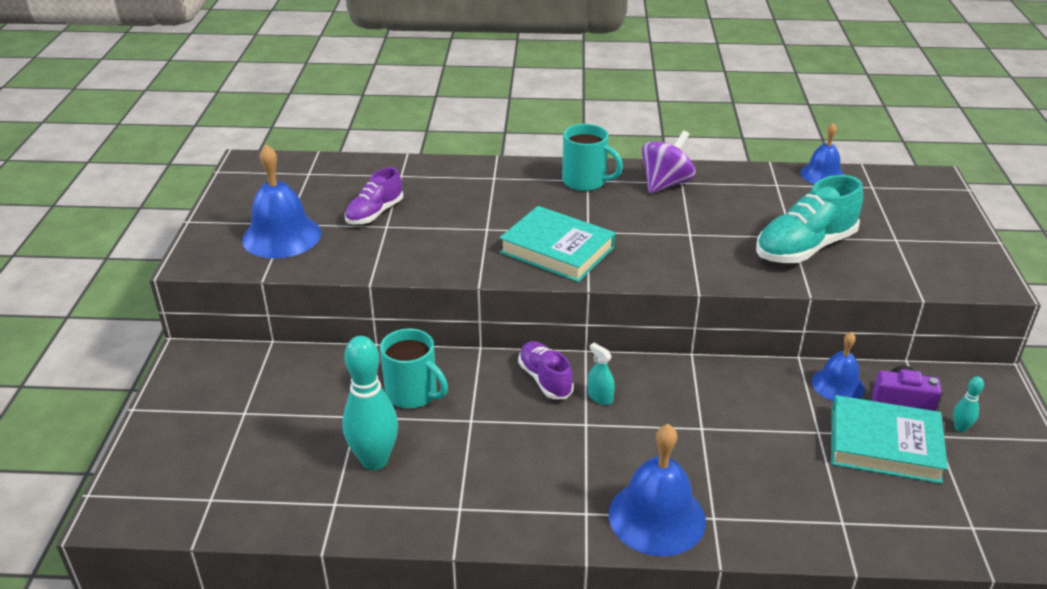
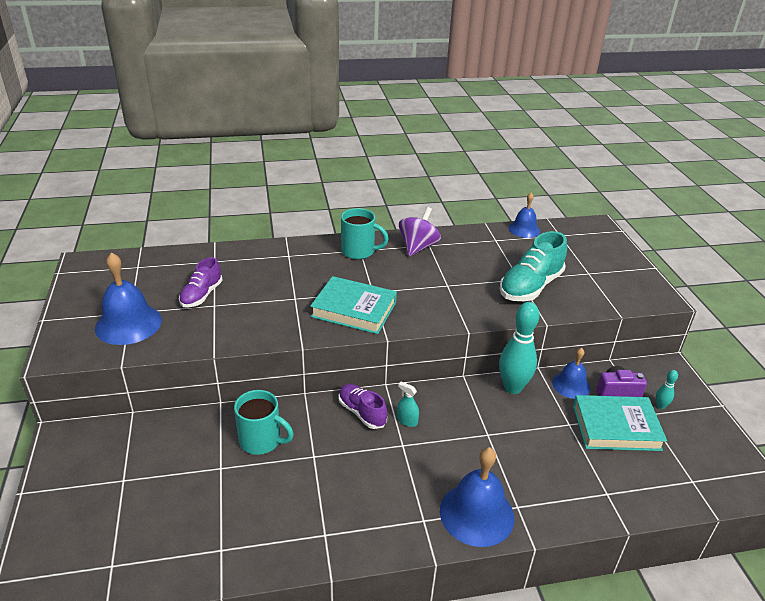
camera: 15 degrees left, 0 degrees up
turquoise bowling pin [342,336,398,470] -> turquoise bowling pin moved to [499,302,539,394]

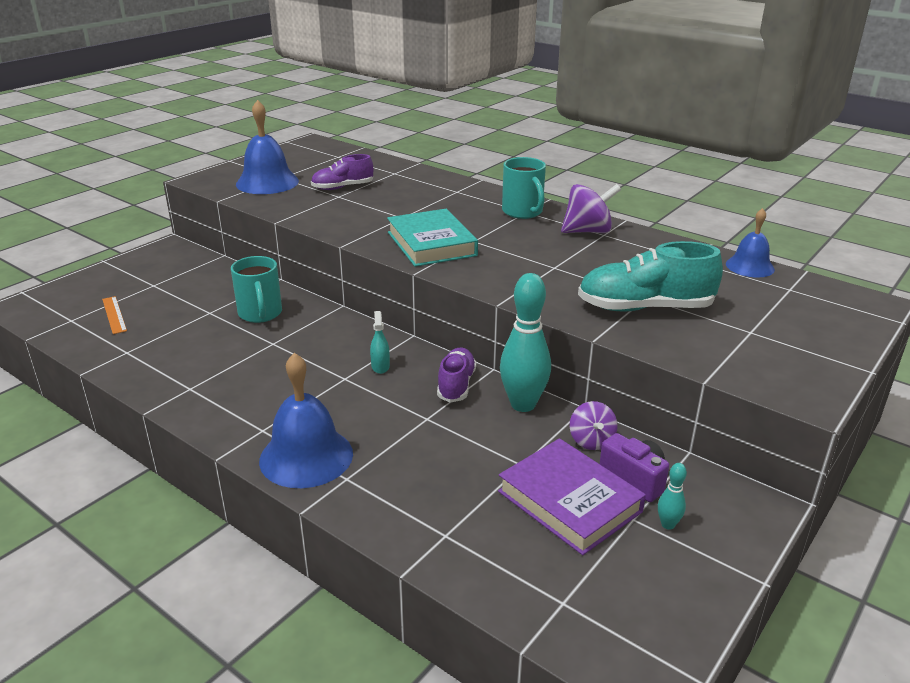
camera: 50 degrees right, 5 degrees down
purple shoe [338,384,387,429] -> purple shoe moved to [437,347,477,403]
blue bell [552,348,590,399] -> purple spinning top [570,401,618,450]
turquoise book [573,395,667,451] -> purple book [498,438,646,555]
none -> orange ruler [102,296,127,334]

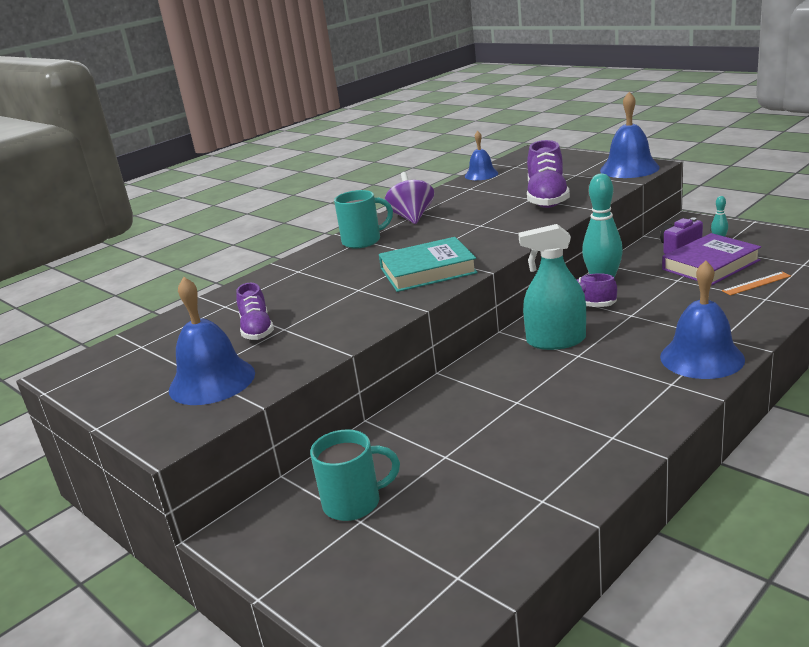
camera: 80 degrees left, 5 degrees down
orange ruler [102,296,127,334] -> orange ruler moved to [722,272,791,296]
turquoise mug [231,256,282,323] -> turquoise mug moved to [310,429,400,521]
turquoise spray bottle [370,311,390,374] -> turquoise spray bottle [518,224,586,350], size x2.26
purple spinning top [570,401,618,450] -> none
turquoise shoe [578,241,723,312] -> purple shoe [527,140,570,208]
none -> blue bell [600,92,660,178]

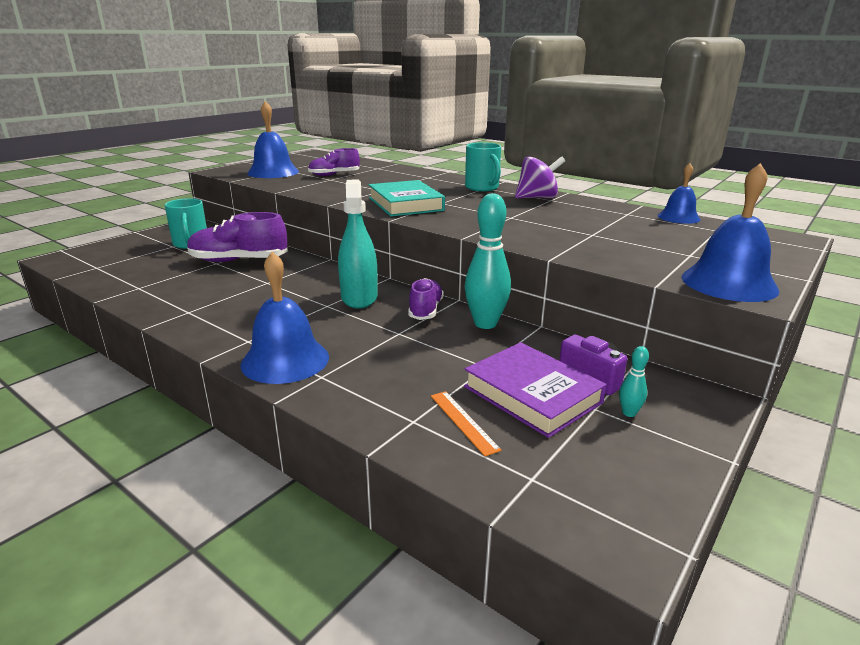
camera: 80 degrees right, 0 degrees up
purple shoe [527,140,570,208] -> purple shoe moved to [187,212,288,262]

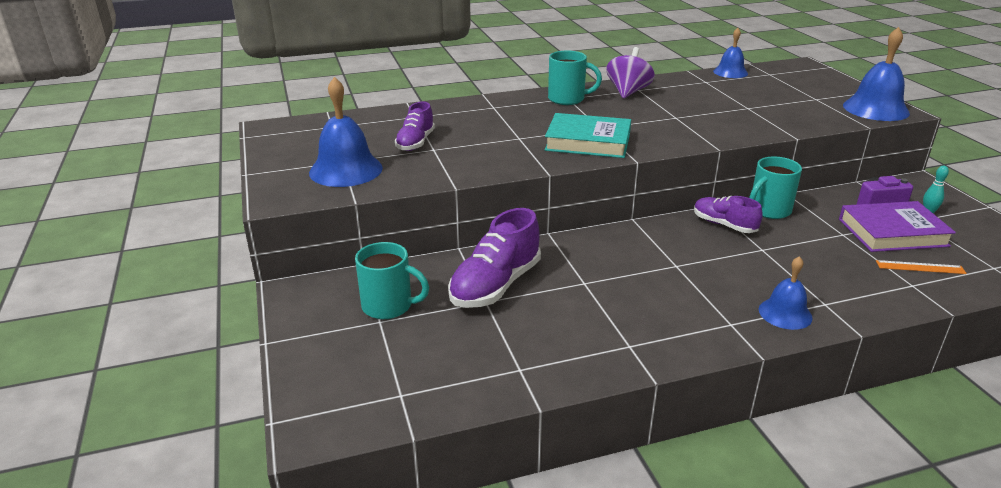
camera: 55 degrees left, 5 degrees up
blue bell [240,252,329,384] -> blue bell [759,256,813,330], size x0.62
turquoise spray bottle [338,180,378,309] -> none
turquoise bowling pin [465,193,511,329] -> turquoise mug [749,156,802,219]

